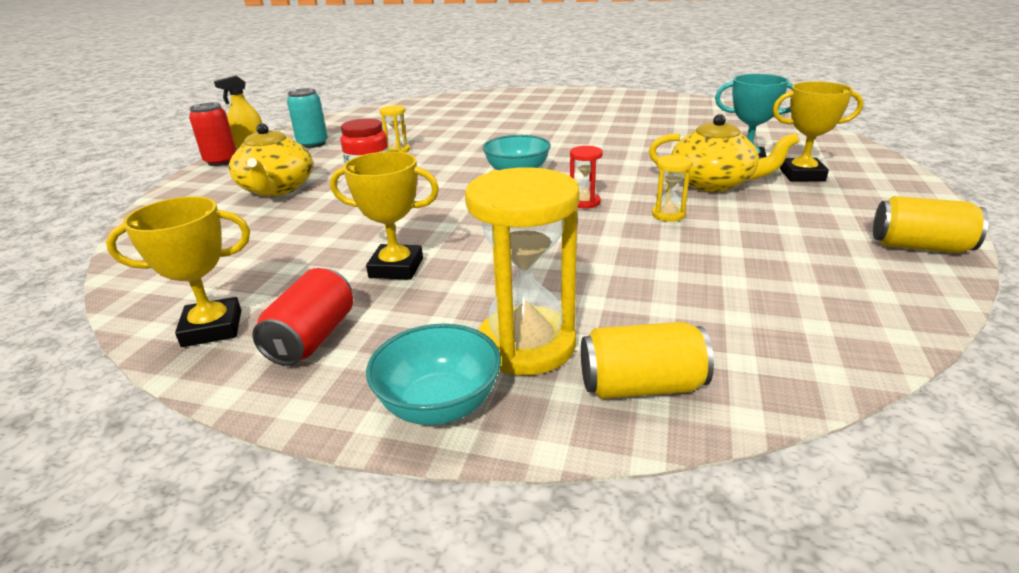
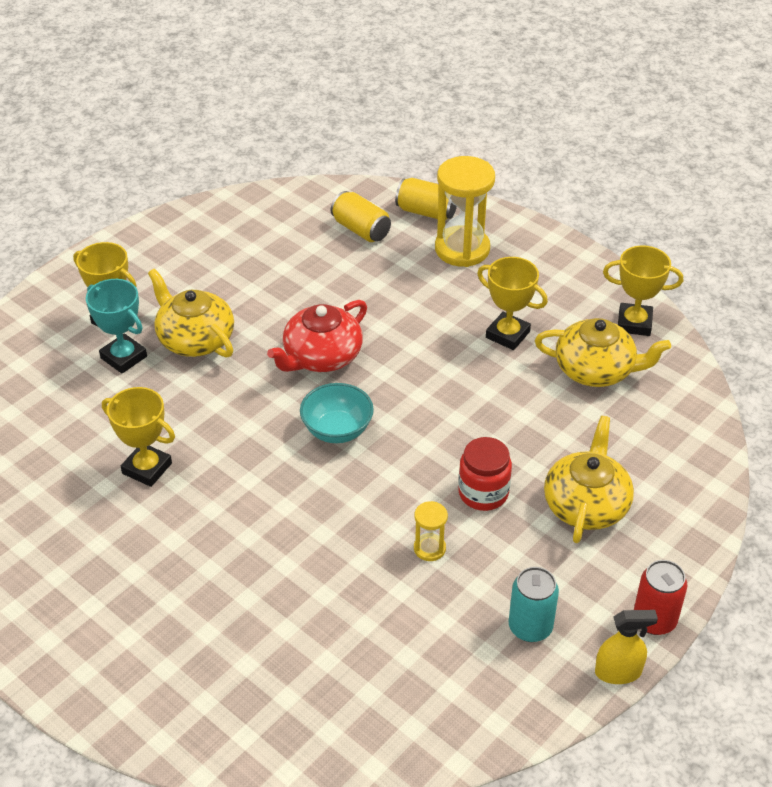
camera: 155 degrees left, 15 degrees up
red can [252,268,353,366] -> none
turquoise bowl [366,323,501,425] -> none
red hourglass [570,146,603,208] -> red teapot [267,300,367,372]
yellow hourglass [652,155,692,222] -> none
yellow can [873,196,989,253] -> yellow can moved to [331,191,391,242]
none -> yellow trophy [102,387,175,487]
none -> yellow teapot [535,318,671,387]

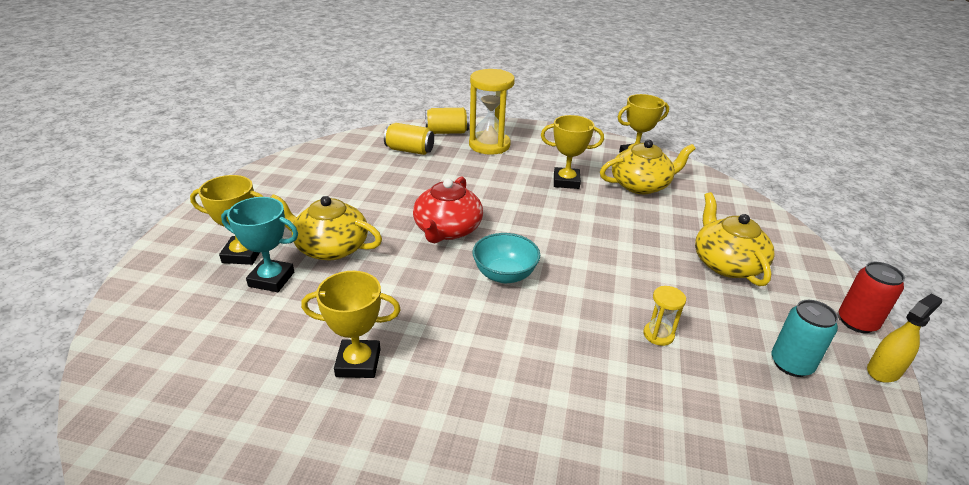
camera: 30 degrees left, 10 degrees down
red jar [458,437,512,511] -> none

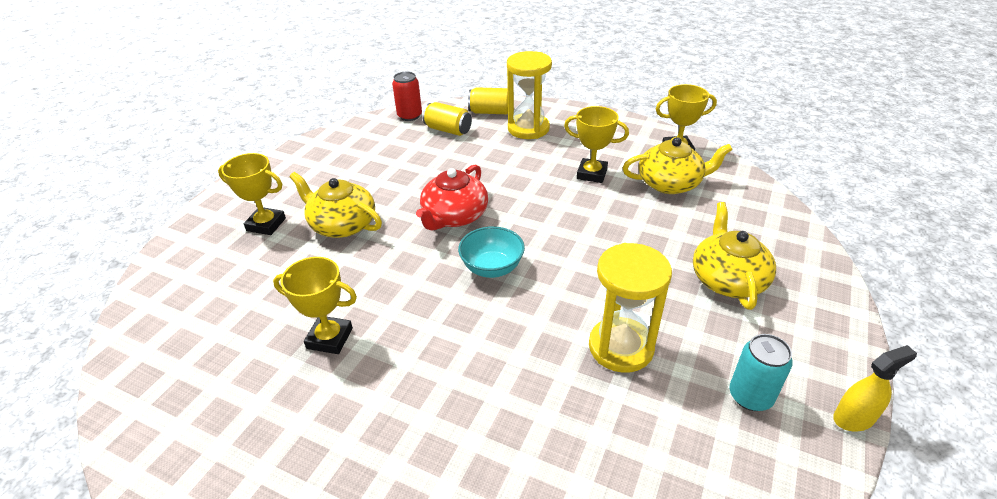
camera: 15 degrees right, 5 degrees up
turquoise trophy [221,197,298,292] -> none
yellow hourglass [643,286,686,346] -> yellow hourglass [589,243,672,373], size x2.11
red can [839,262,905,333] -> red can moved to [392,72,422,121]

